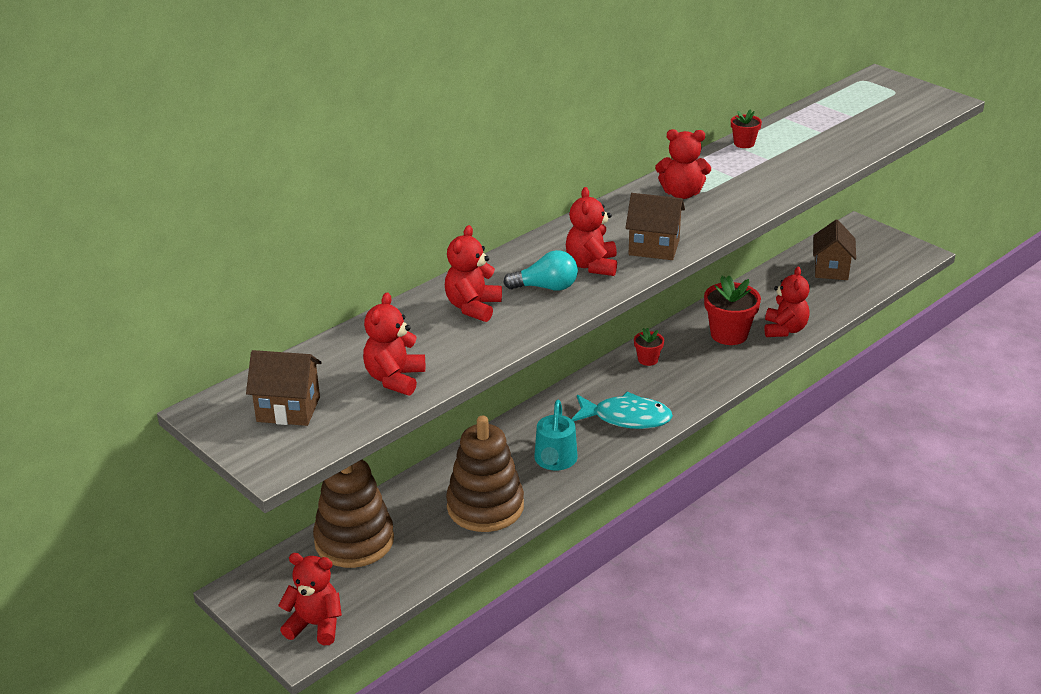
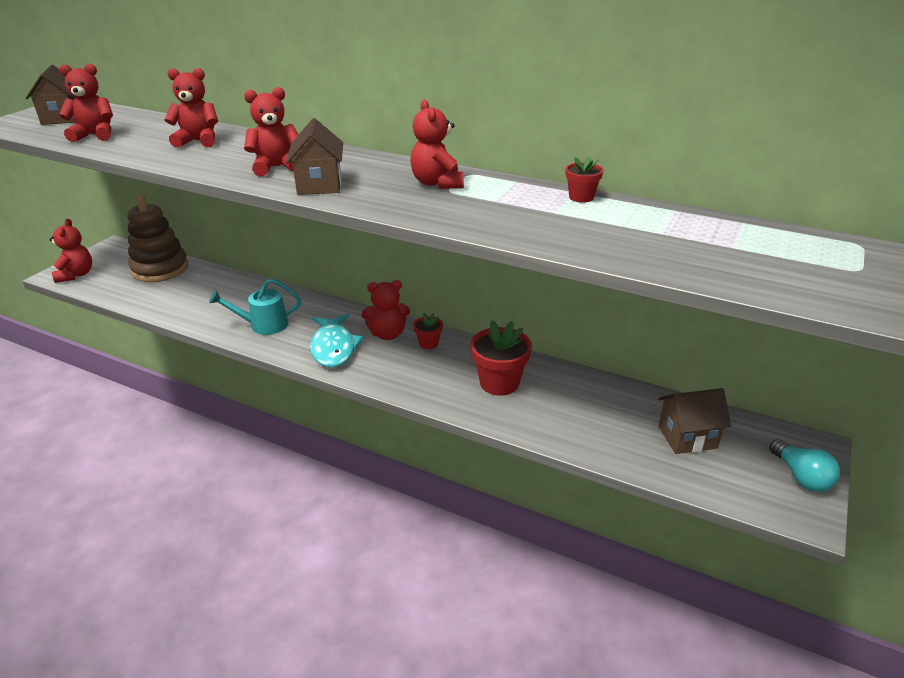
camera: 70 degrees right, 0 degrees up
brown stacking toy [446,416,524,532] -> none
turquoise light bulb [503,250,578,291] -> turquoise light bulb moved to [769,439,840,492]
red teddy bear [765,267,810,337] -> red teddy bear moved to [361,280,410,340]

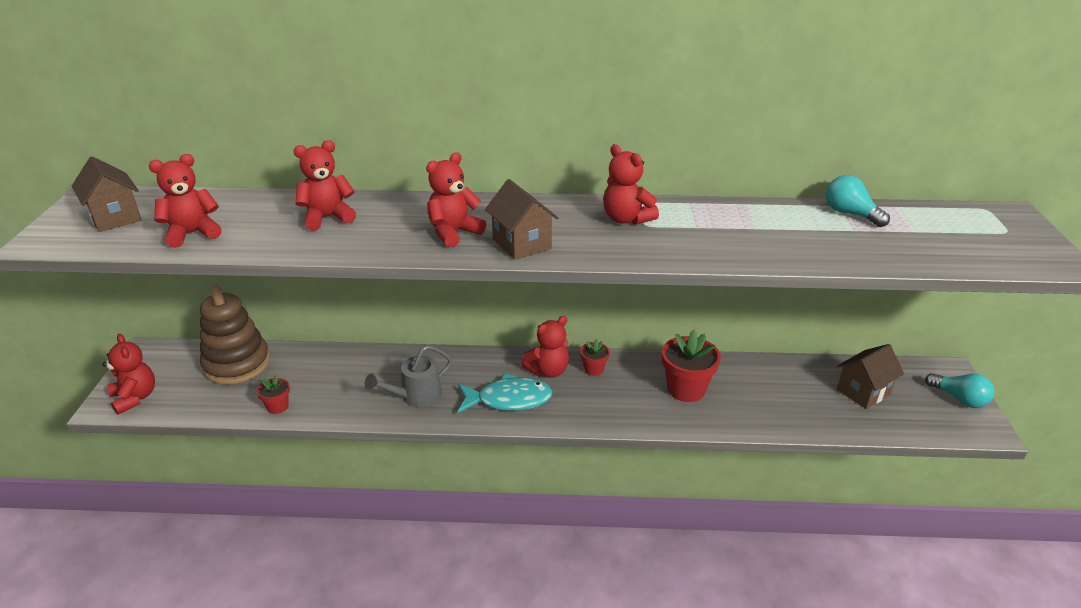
camera: 25 degrees left, 0 degrees up
turquoise watering can [209,278,301,335] -> grey watering can [365,345,452,407]
turquoise fish [310,314,364,367] -> turquoise fish turned 60 degrees counterclockwise [458,374,553,413]
red flower pot [565,156,603,203] -> red flower pot moved to [257,375,290,414]
none -> turquoise light bulb [826,175,890,227]

